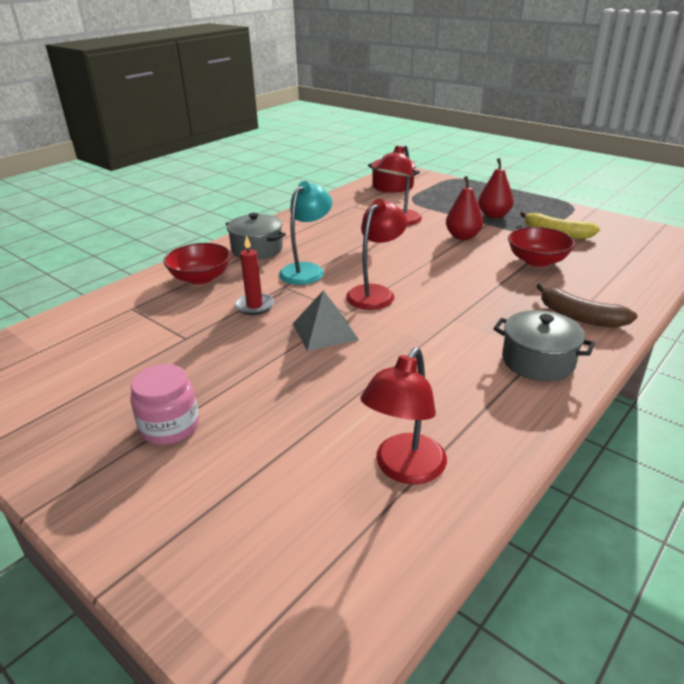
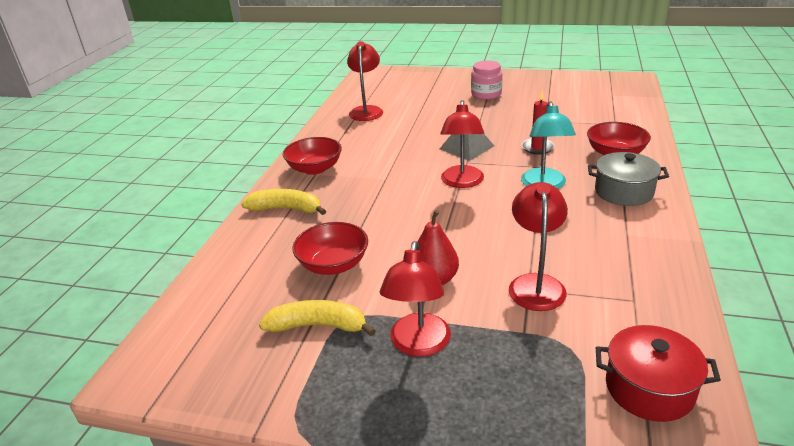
camera: 155 degrees right, 0 degrees up
red pear [478,158,514,218] -> red lamp [380,241,451,357]
grey pot [493,310,595,381] -> red bowl [283,137,342,175]
brown banana [537,283,637,328] -> yellow banana [241,189,326,215]

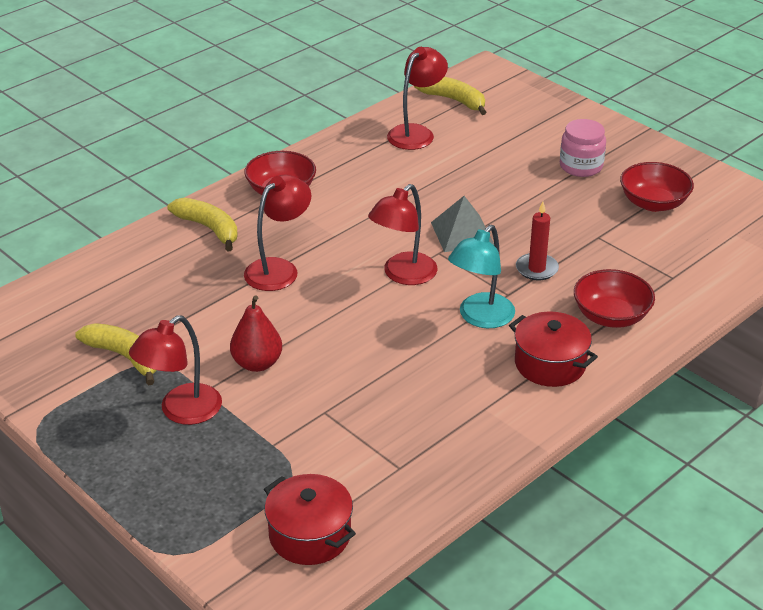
camera: 30 degrees right, 5 degrees up
red bowl [292,222,368,275] -> red bowl moved to [620,162,694,212]
red lamp [509,182,568,311] -> red lamp moved to [244,175,311,291]
grey pot [588,152,669,206] -> red pot [509,311,598,387]
none -> yellow banana [414,77,486,115]

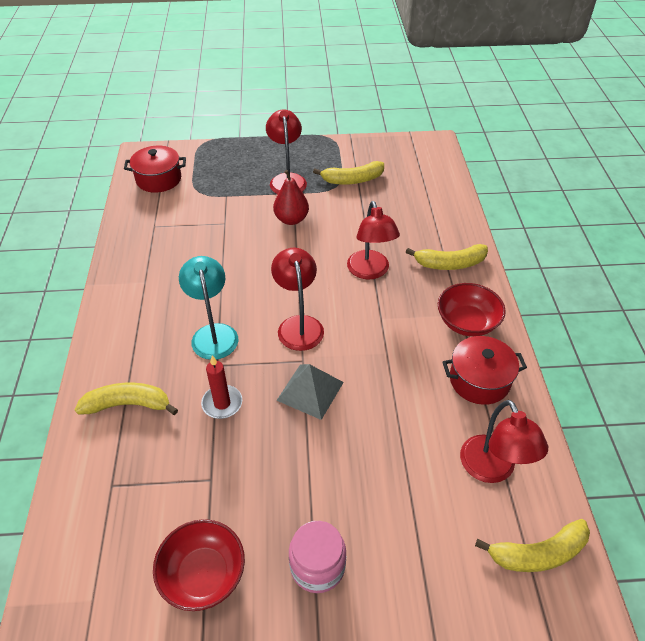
camera: 130 degrees right, 10 degrees up
red pot [509,311,598,387] -> red pot moved to [442,336,527,405]
red bowl [574,269,655,328] -> yellow banana [75,383,178,415]

